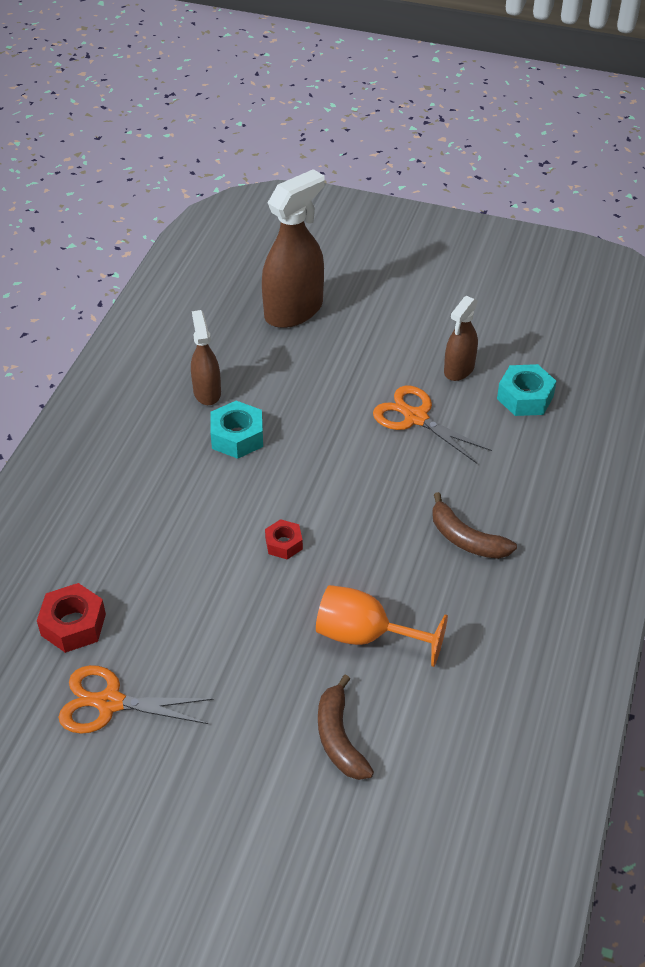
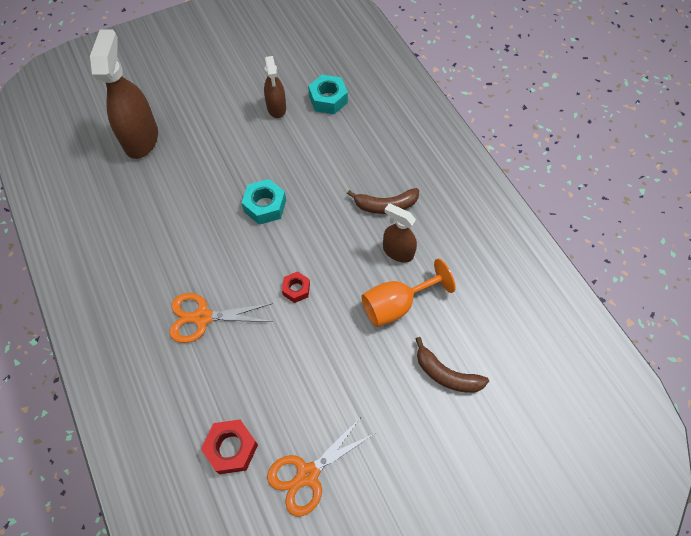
camera: 45 degrees left, 15 degrees up
brown spray bottle [191,310,221,405] -> brown spray bottle moved to [383,203,417,262]
turquoise nut [210,401,263,459] -> turquoise nut moved to [241,179,286,225]
orange scissors [373,386,492,464] -> orange scissors moved to [170,293,273,343]

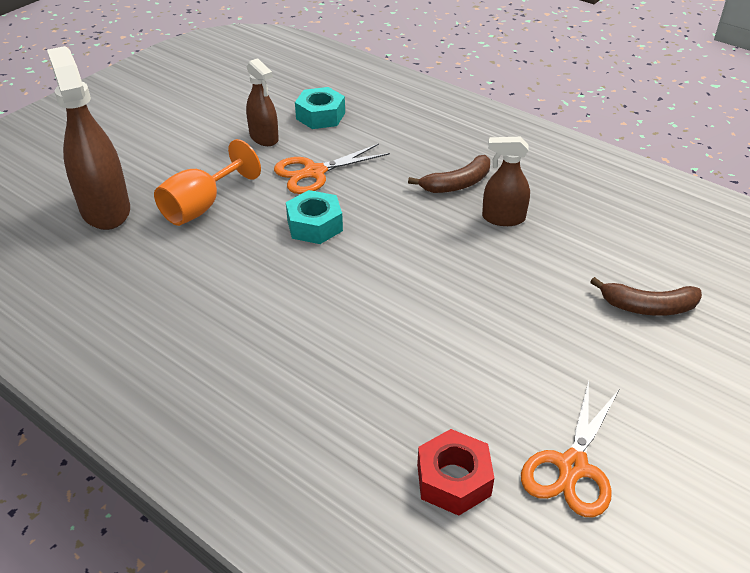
camera: 25 degrees left, 20 degrees down
orange scissors [170,293,273,343] -> orange scissors moved to [274,144,390,194]
red nut [282,271,310,303] -> none
orange goblet [362,258,456,327] -> orange goblet moved to [154,139,261,226]

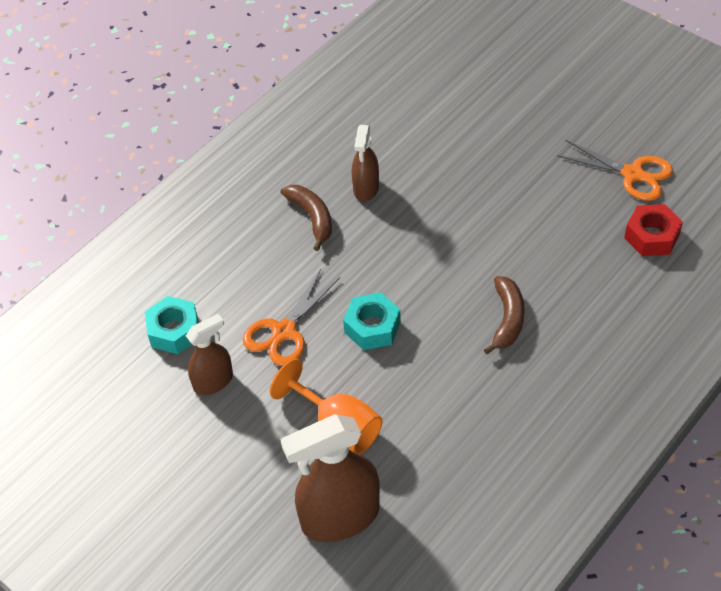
camera: 85 degrees left, 10 degrees up
orange scissors [274,144,390,194] -> orange scissors turned 60 degrees clockwise [243,269,340,366]
brown banana [590,277,702,316] -> brown banana moved to [484,276,525,354]

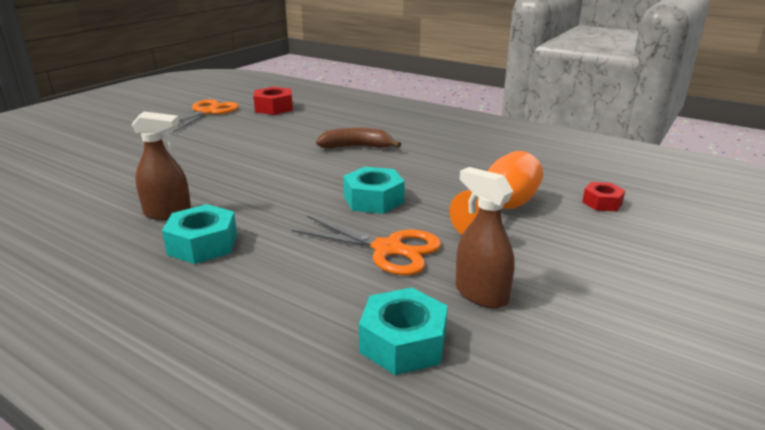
camera: 100 degrees left, 25 degrees down
brown banana [281,185,332,251] -> turquoise nut [162,204,237,264]
brown spray bottle [281,414,380,542] -> red nut [582,182,625,211]

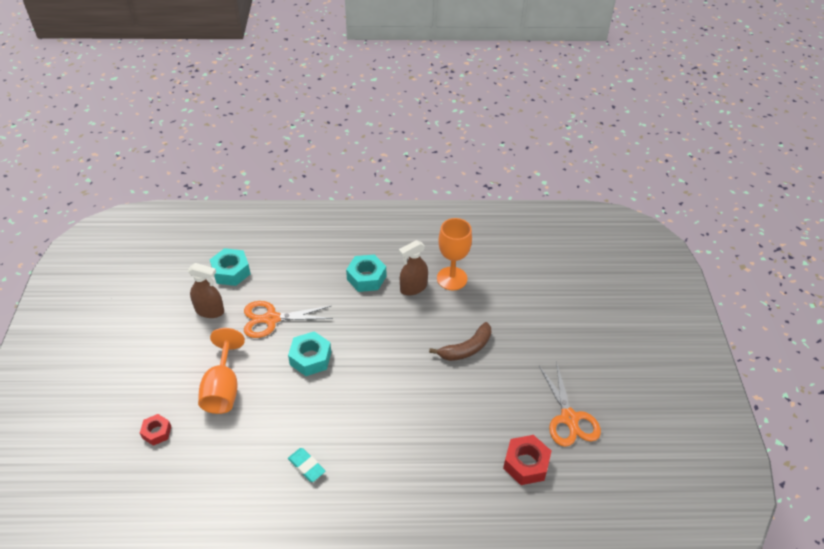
camera: 145 degrees right, 20 degrees up
brown banana [316,127,401,148] -> brown banana moved to [429,322,491,361]
none -> turquoise eraser [288,448,326,482]
none -> orange goblet [437,218,472,290]

